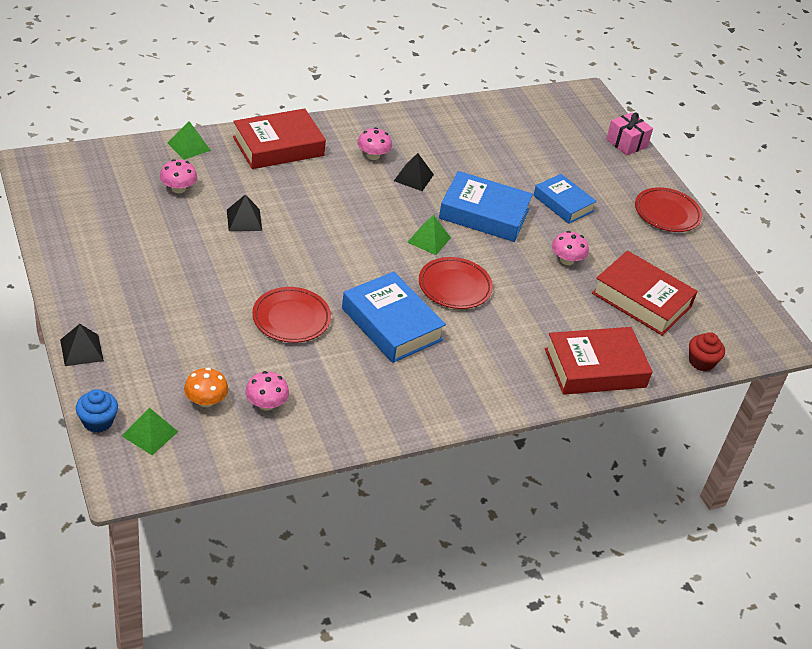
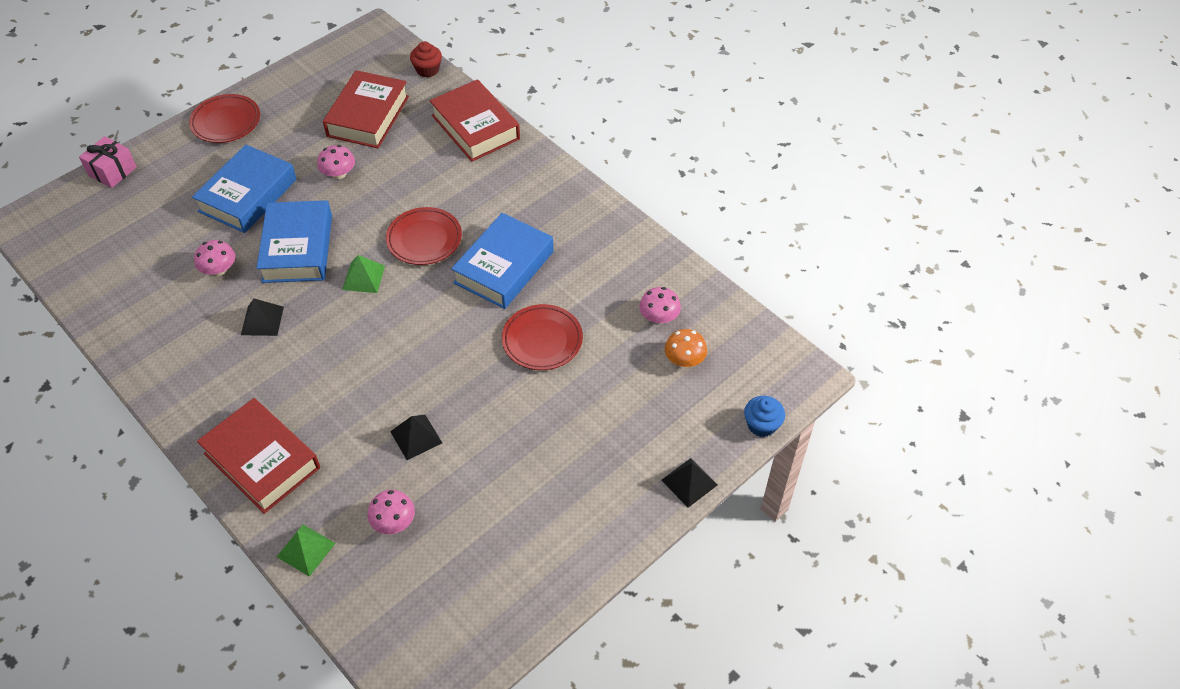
camera: 105 degrees left, 10 degrees up
green pyramid [122,408,178,455] -> none
pink mushroom [357,127,392,160] -> pink mushroom moved to [194,240,235,276]
blue book [533,174,597,224] -> blue book [192,144,297,233], size x1.52

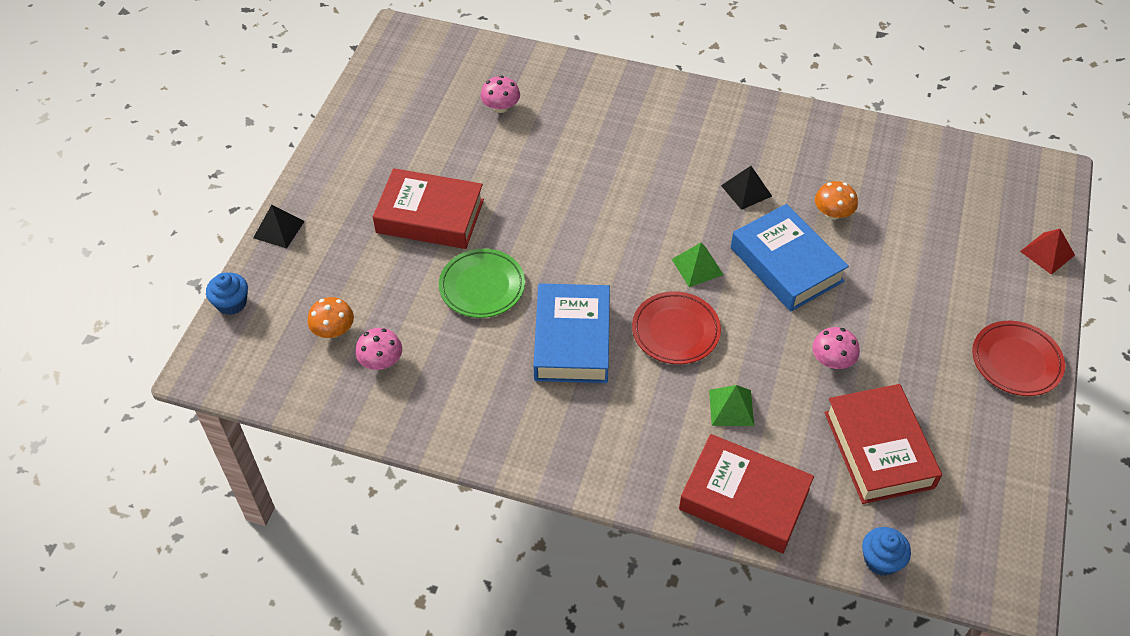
camera: 150 degrees right, 0 degrees up
pink gift [79,136,137,188] -> red pyramid [1020,229,1075,275]
blue book [192,144,297,233] -> none
pink mushroom [194,240,235,276] -> orange mushroom [815,181,858,220]
red book [197,398,320,514] -> red book moved to [373,168,484,249]
green pyramid [277,525,336,577] -> green pyramid moved to [709,385,754,426]
black pyramid [390,415,442,460] -> none
red cupcake [410,41,442,77] -> blue cupcake [862,527,911,576]
red plate [502,304,583,370] -> green plate [439,249,525,318]

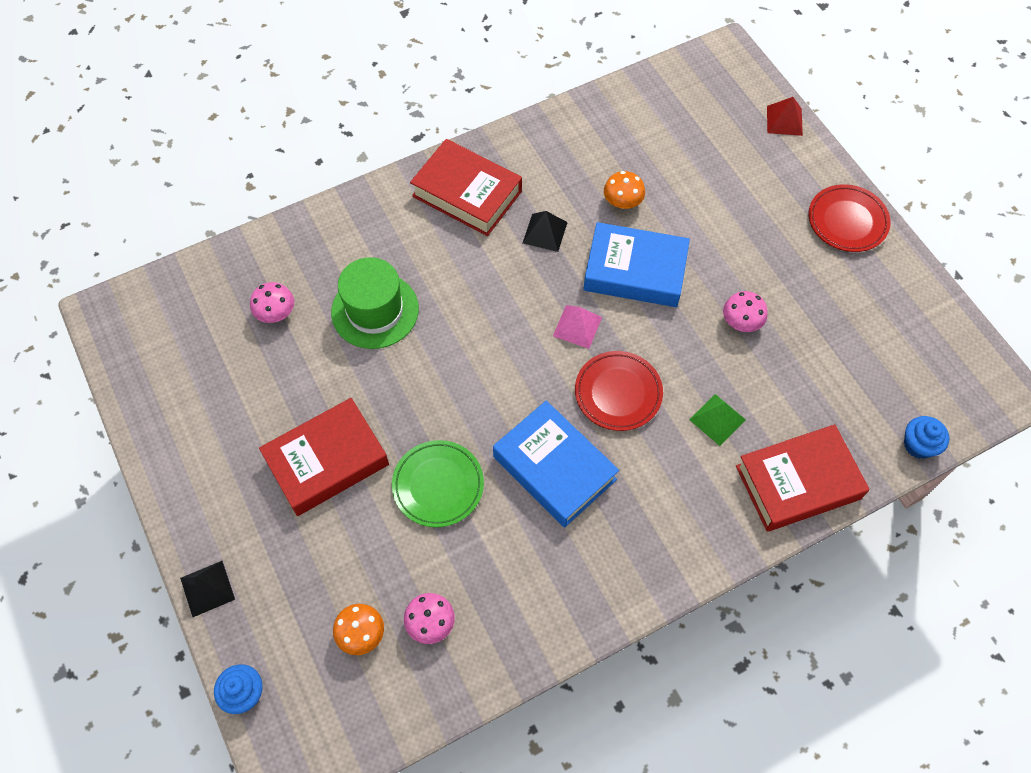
camera: 45 degrees left, 10 degrees up
green pyramid [672,243,724,287] -> pink pyramid [553,305,602,349]
red book [824,384,942,504] -> red book moved to [410,139,522,236]
none -> green hat [331,257,419,349]

